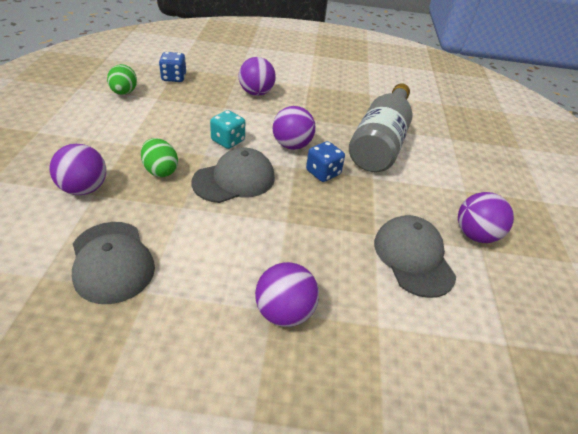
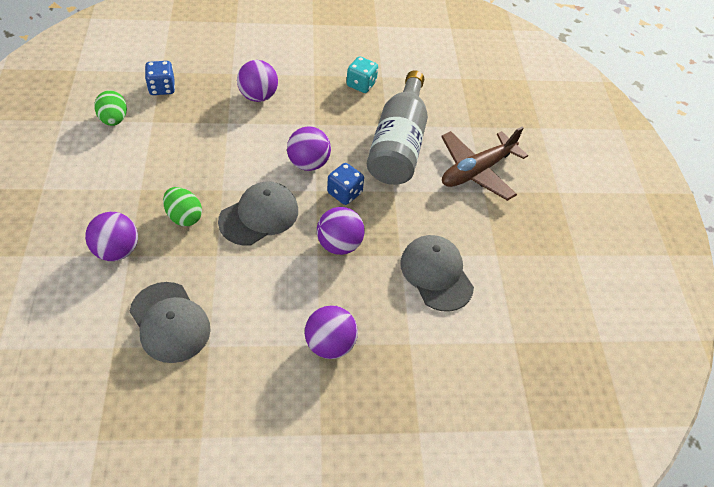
camera: 10 degrees left, 10 degrees up
turquoise dice [210,110,245,149] -> turquoise dice moved to [346,56,378,93]
purple ball [458,192,514,243] -> purple ball moved to [317,207,365,255]
none -> brown plane [441,127,528,201]

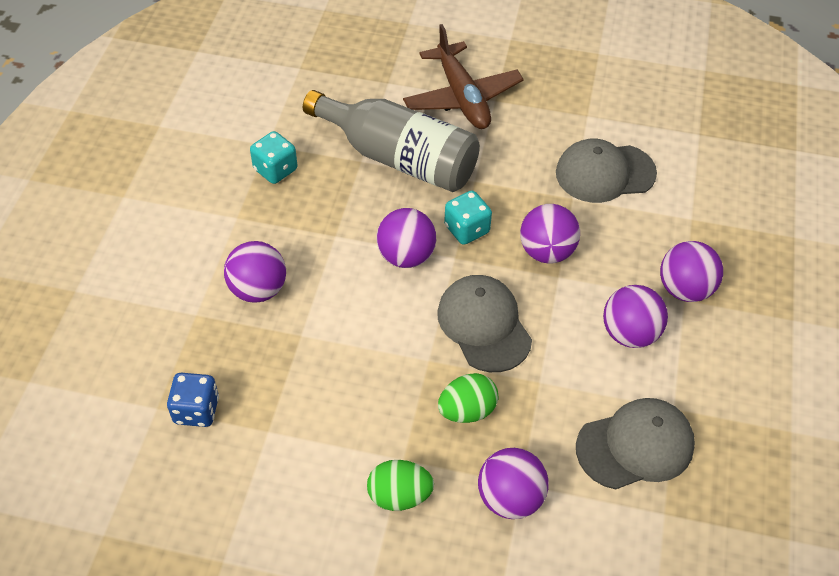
camera: 70 degrees left, 0 degrees up
green egg [94,90,127,126] -> green egg moved to [367,460,434,511]
blue dice [327,163,364,205] -> turquoise dice [444,191,492,245]
none -> purple ball [603,285,668,348]

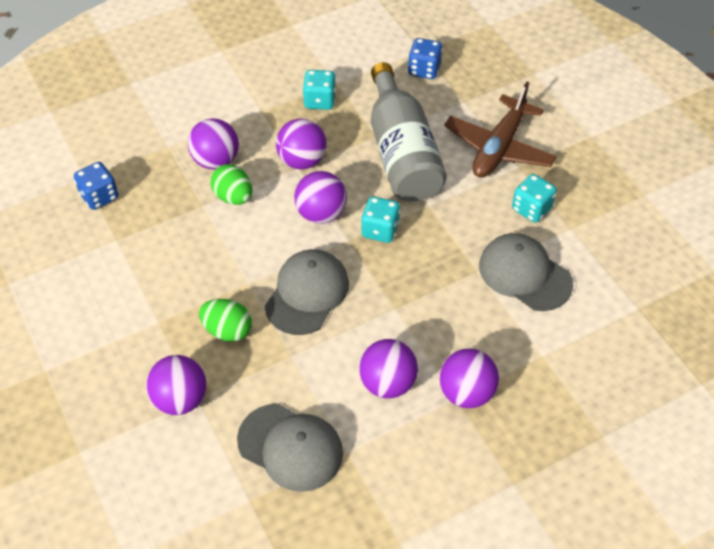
camera: 50 degrees right, 0 degrees up
green egg [367,460,434,511] -> green egg moved to [210,164,252,205]
purple ball [520,204,580,263] -> purple ball moved to [276,118,327,169]
none -> blue dice [408,38,443,79]
none -> turquoise dice [512,174,557,223]

